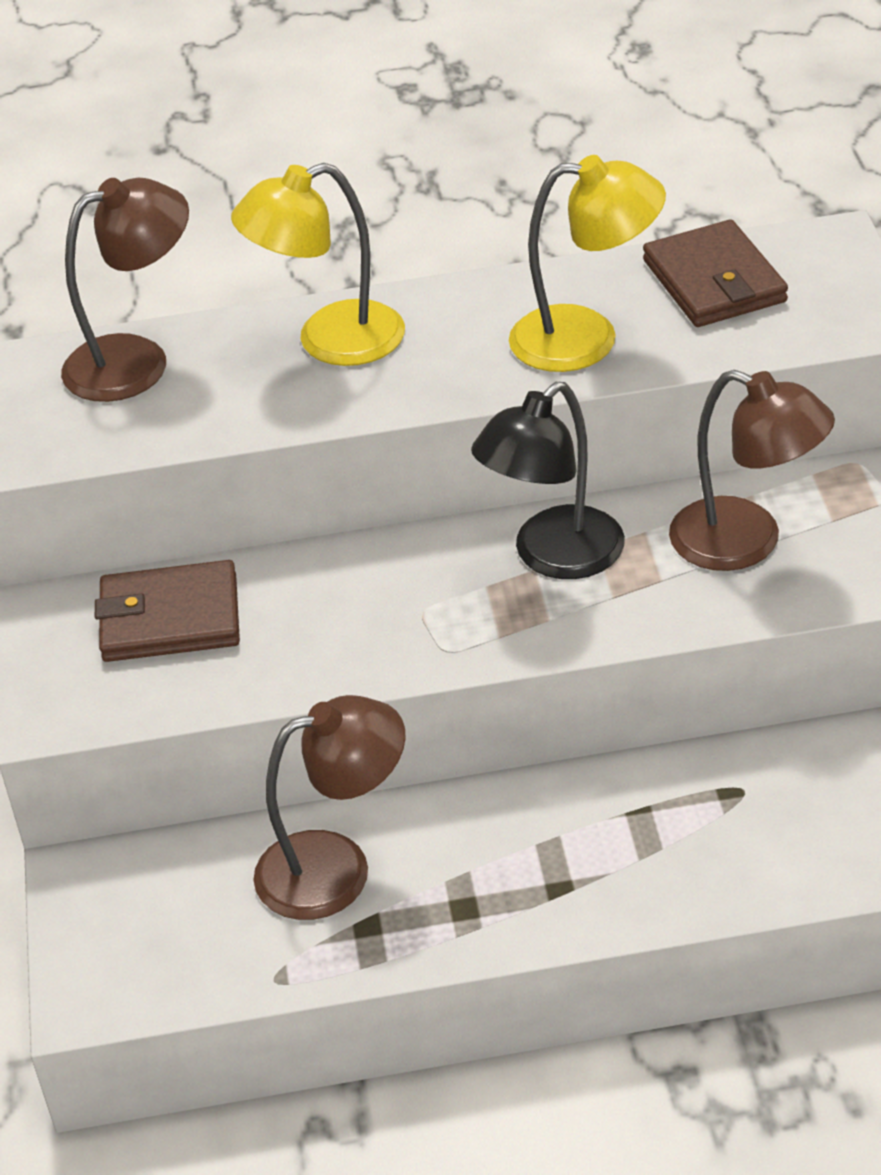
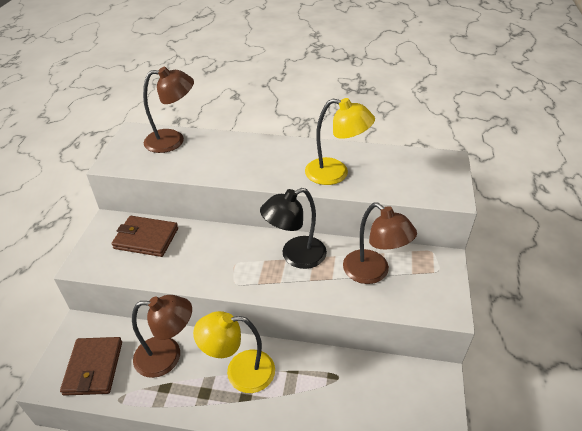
camera: 15 degrees right, 0 degrees up
yellow lamp [231,163,405,366] -> yellow lamp moved to [193,311,275,393]
brown wallet [643,220,788,327] -> brown wallet moved to [60,337,122,396]

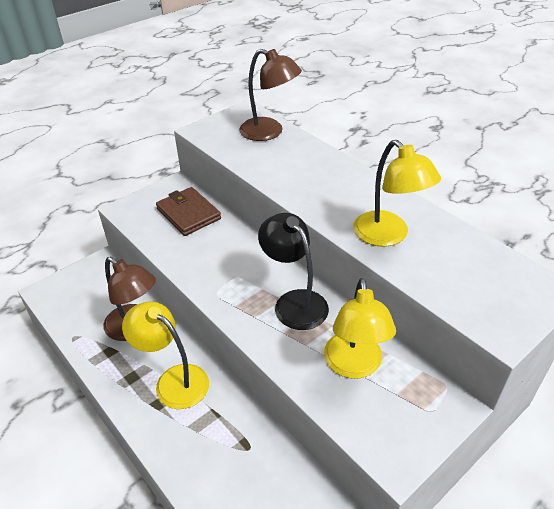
camera: 40 degrees right, 0 degrees up
brown wallet [60,337,122,396] -> none
black lamp [260,188,327,269] -> black lamp turned 45 degrees clockwise [258,213,329,330]
brown lamp [343,203,417,284] -> yellow lamp [324,278,396,379]

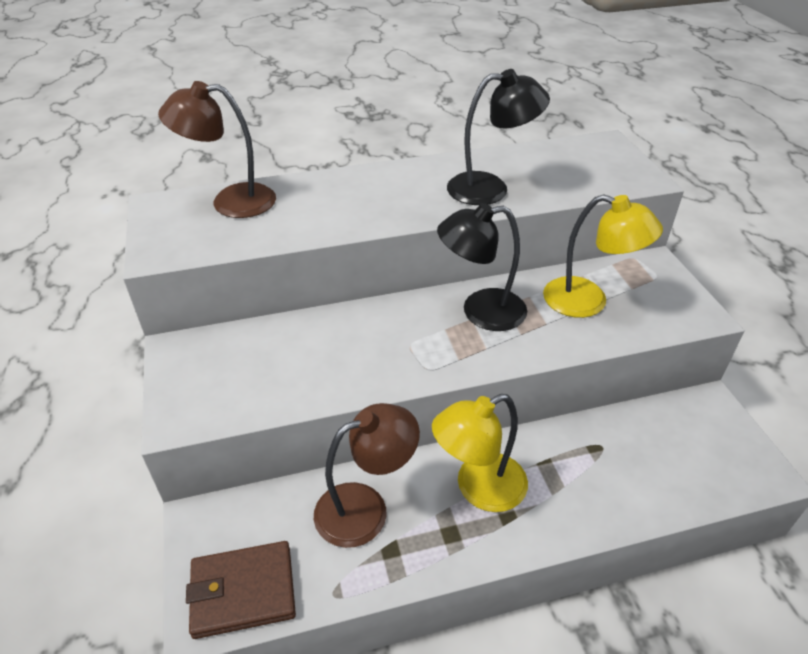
camera: 65 degrees left, 0 degrees up
brown wallet [156,187,221,236] -> brown wallet moved to [186,541,296,639]
brown lamp [239,49,302,141] -> brown lamp turned 150 degrees counterclockwise [158,81,276,218]
yellow lamp [353,140,441,247] -> black lamp [447,69,550,205]

